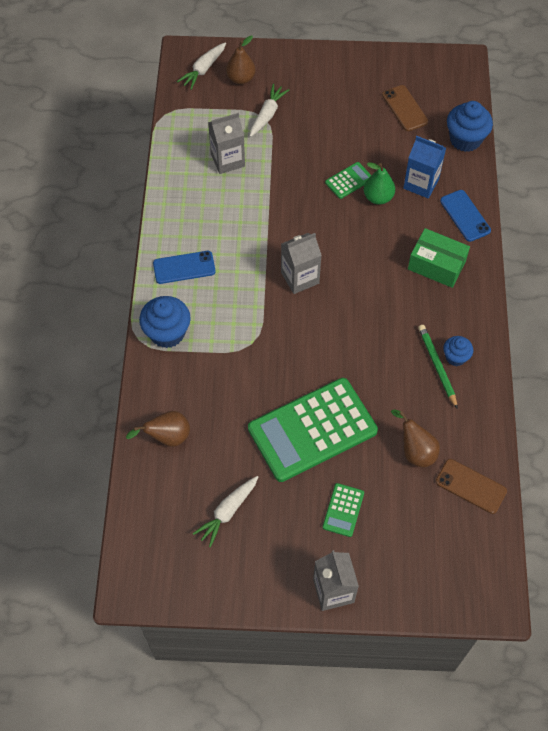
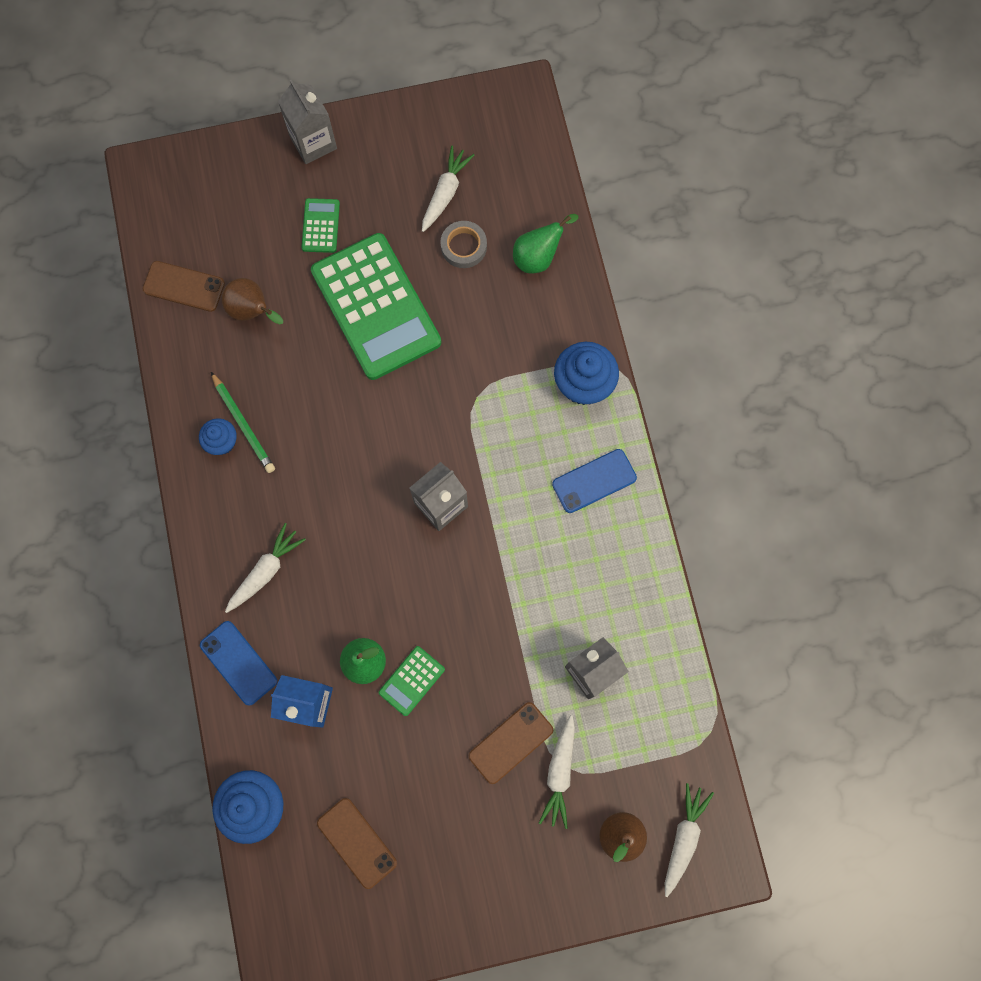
camera: 165 degrees right, 15 degrees up
brown pear [126,411,190,447] -> green pear [513,214,578,273]
green calculator [248,378,378,482] -> green calculator turned 105 degrees clockwise [311,233,441,380]
green box [408,228,470,288] -> white carrot [225,523,306,613]
none -> grey tape [440,221,487,268]
none -> brown phone [469,702,554,784]

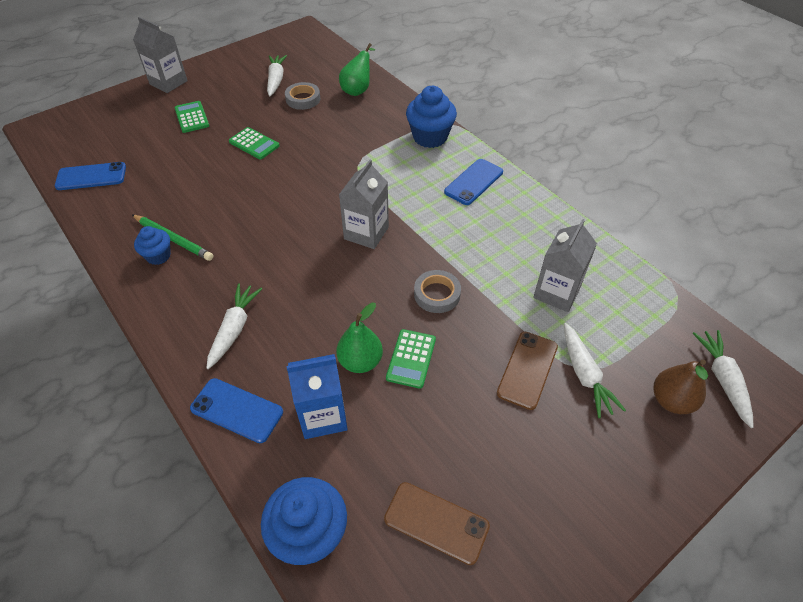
camera: 25 degrees left, 25 degrees down
brown phone [143,261,225,312] -> blue phone [54,162,126,190]
brown pear [222,278,283,324] -> none
green calculator [311,233,441,380] -> green calculator [229,127,280,160], size x0.42
none -> grey tape [414,270,461,313]

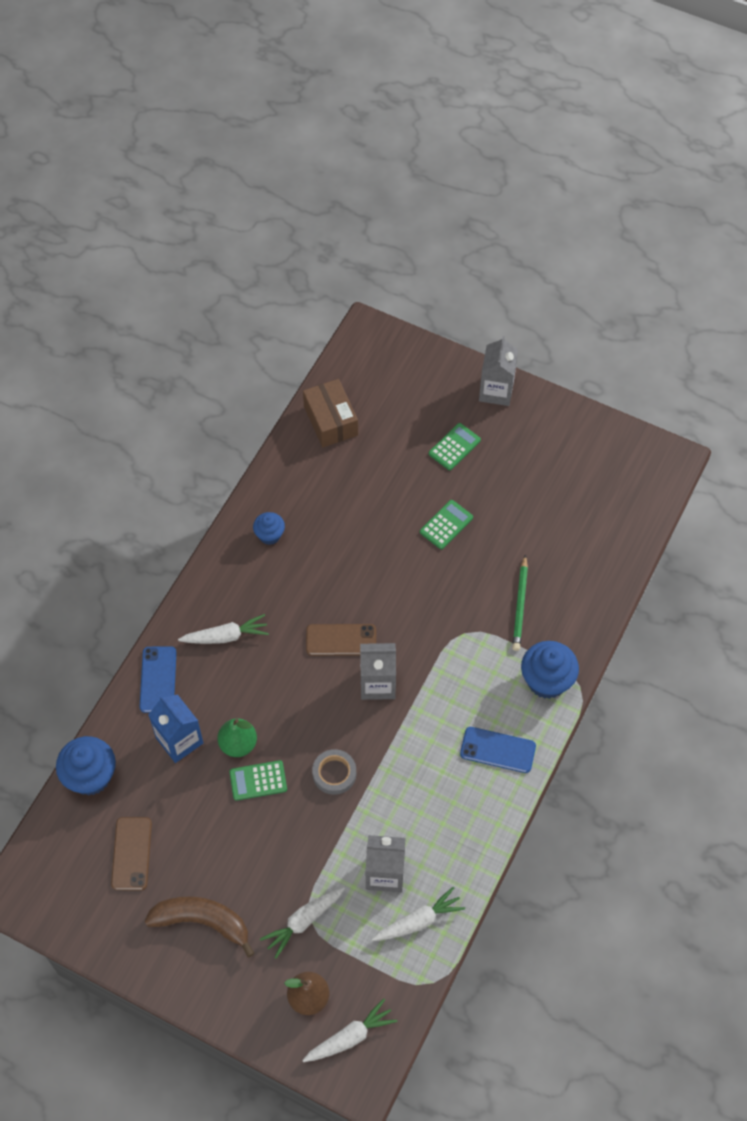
camera: 65 degrees right, 10 degrees up
blue phone [54,162,126,190] -> brown box [303,379,358,447]
green pencil [132,215,213,261] -> green pencil moved to [512,554,528,651]
green calculator [229,127,280,160] -> green calculator turned 150 degrees counterclockwise [420,500,473,549]
white carrot [267,55,287,96] -> white carrot moved to [372,887,465,941]
grey tape [285,82,321,110] -> none
green pear [339,43,376,96] -> none
brown phone [497,332,558,410] -> brown phone moved to [306,624,376,656]
none -> brown banana [144,897,254,957]

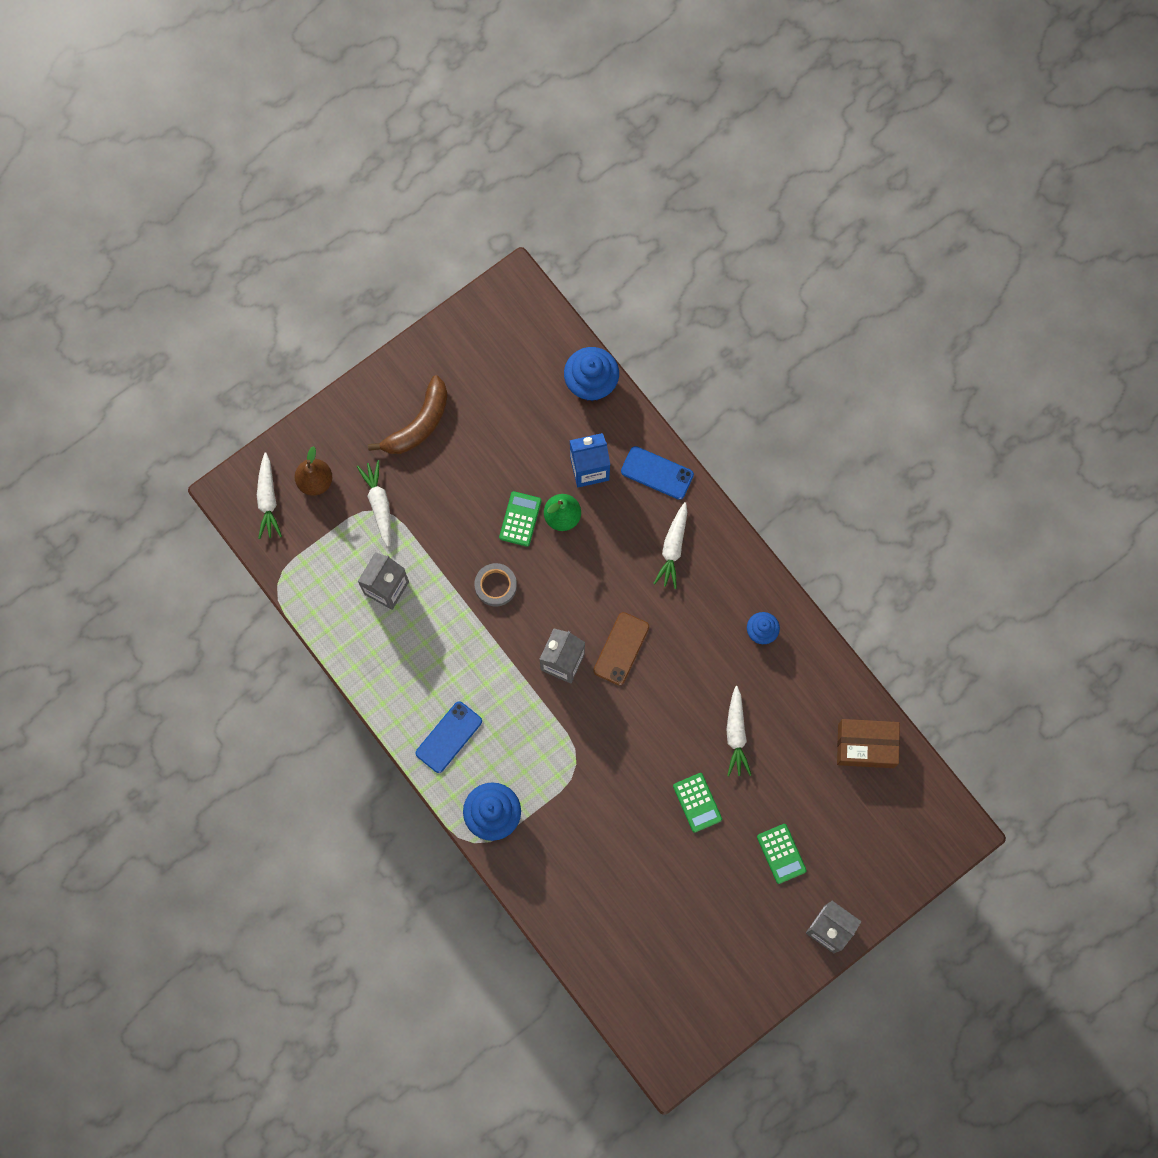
camera: 115 degrees right, 15 degrees up
brown phone [111,817,152,891] -> none
white carrot [372,887,465,941] -> white carrot moved to [726,686,751,776]
green pencil [512,554,528,651] -> none

